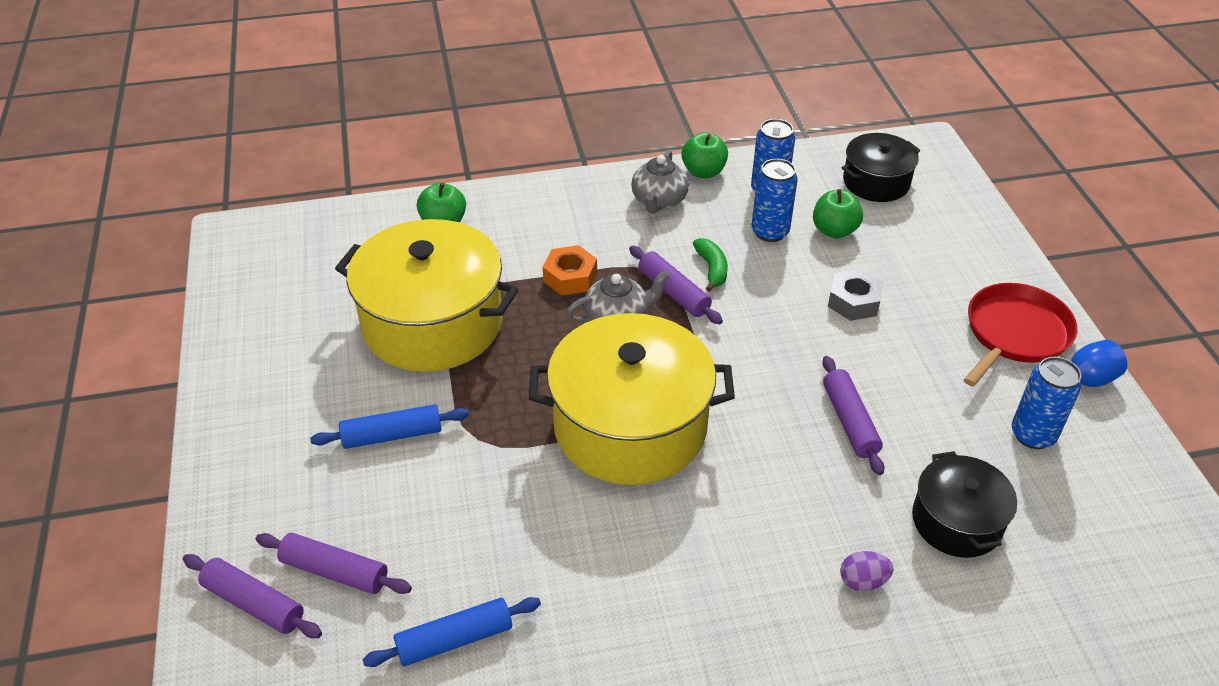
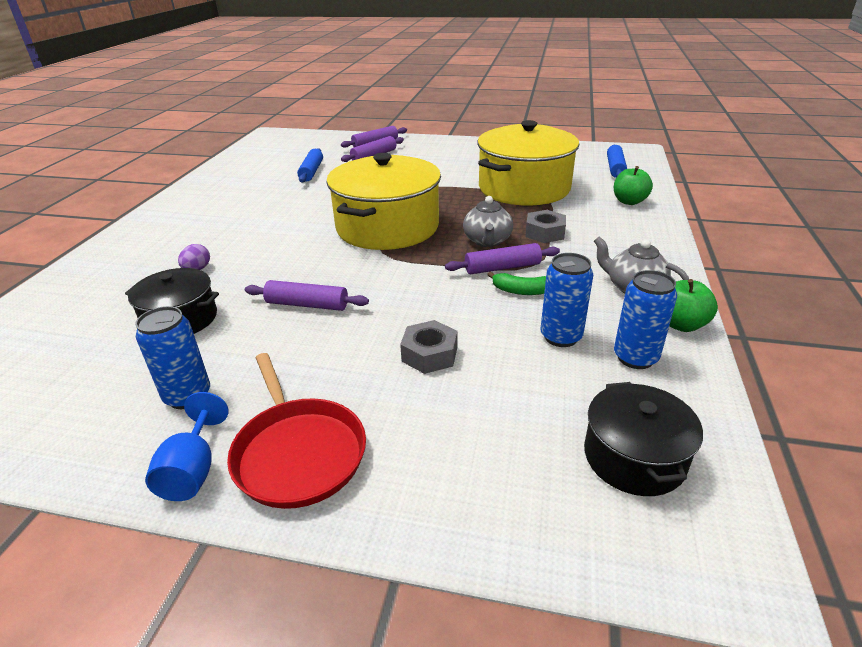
camera: 115 degrees right, 10 degrees down
blue rolling pin [310,404,469,449] -> blue rolling pin moved to [607,145,627,178]
orange nut [543,245,597,295] -> grey nut [525,210,566,243]
green apple [813,189,863,238] -> none

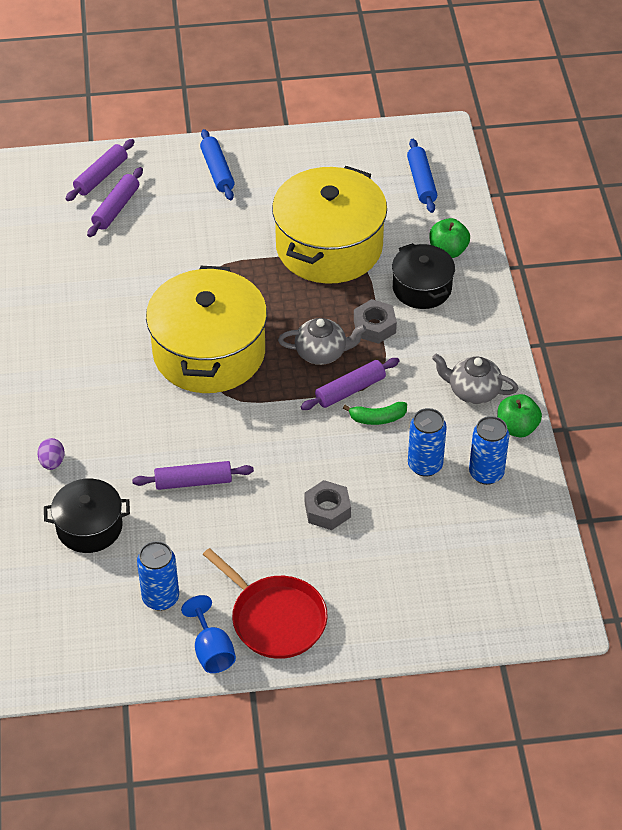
camera: 20 degrees left, 15 degrees up
blue rolling pin [297,148,323,183] -> blue rolling pin moved to [200,129,234,200]
grey teapot [463,196,513,247] -> grey teapot turned 75 degrees counterclockwise [278,318,367,365]
black pot [584,382,703,496] -> black pot moved to [392,243,455,309]

